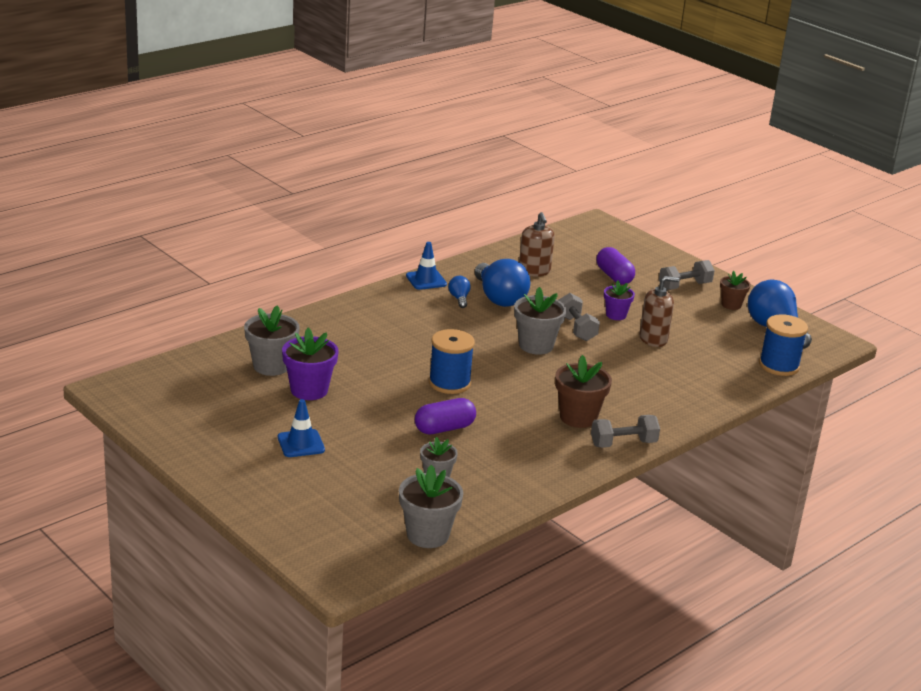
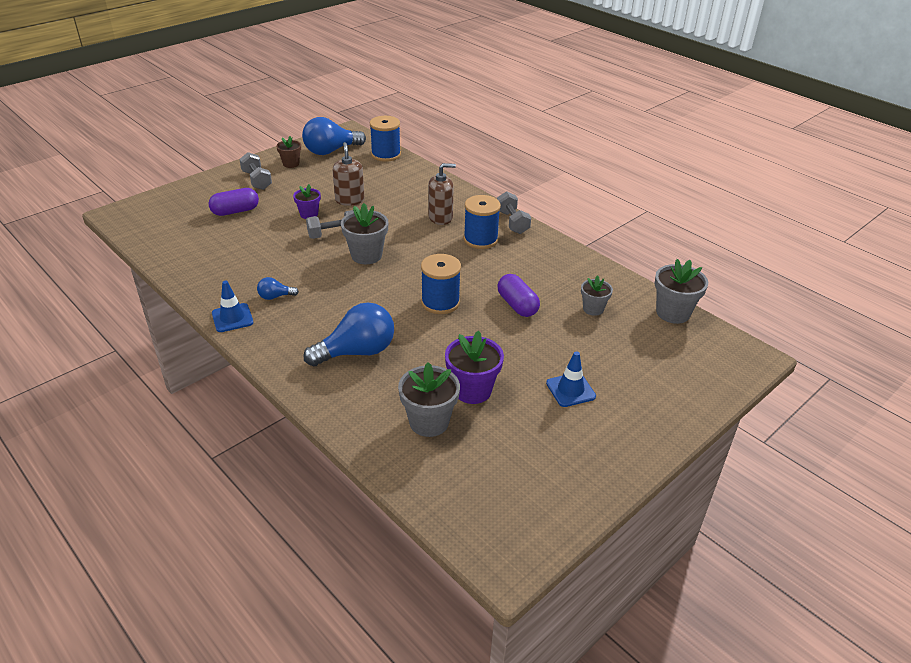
camera: 90 degrees left, 10 degrees up
blue light bulb [475,259,530,307] -> blue light bulb moved to [304,303,394,366]
brown soap dispenser [519,212,555,276] -> brown soap dispenser moved to [428,163,456,225]
brown flower pot [555,355,612,428] -> blue spool [464,195,501,249]

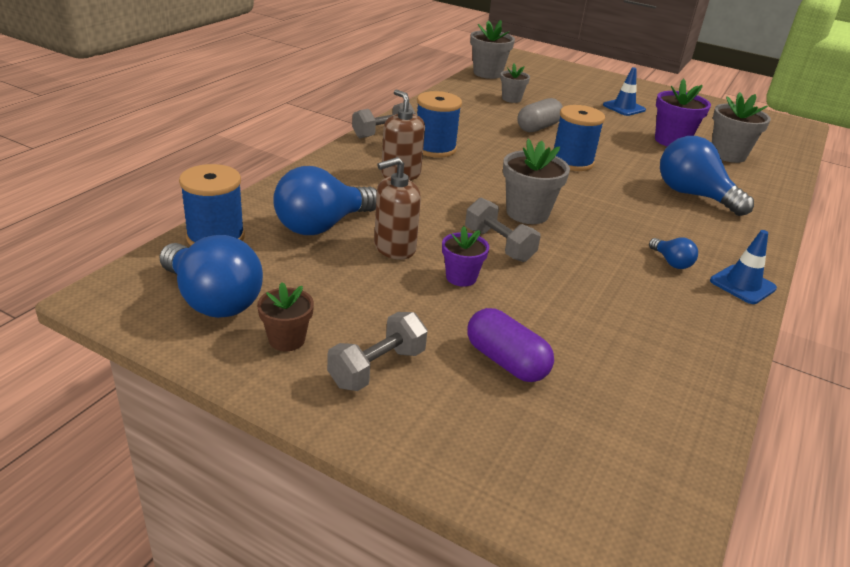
camera: 110 degrees left, 5 degrees down
purple capsule [497,274,540,317] -> grey capsule [517,98,563,132]
none -> blue light bulb [273,166,377,235]

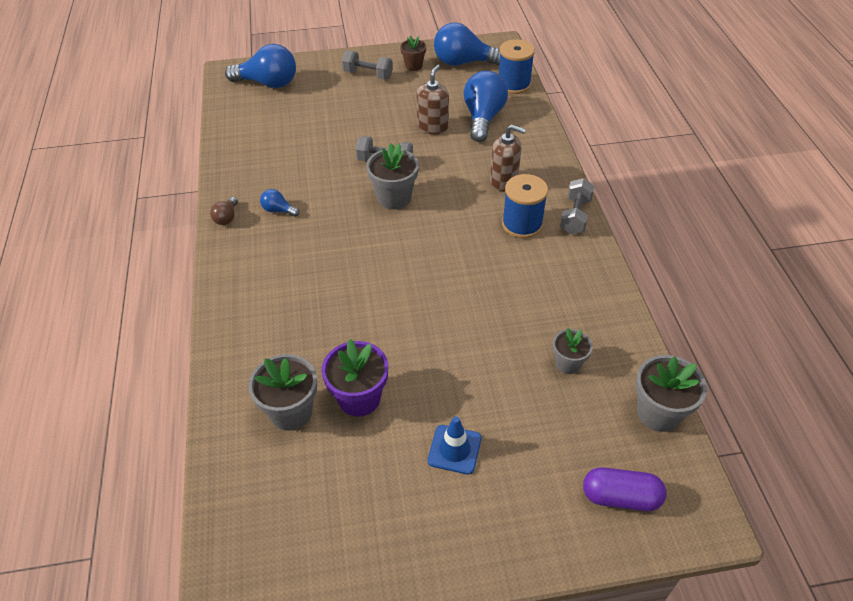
camera: 145 degrees right, 15 degrees up
grey dumbbell [327,312,428,391] -> grey dumbbell turned 75 degrees counterclockwise [342,50,393,79]
purple flower pot [442,226,489,287] -> none
purple capsule [467,308,554,382] -> purple capsule moved to [583,467,667,511]
grey capsule [517,98,563,132] -> none
blue spool [554,105,605,171] -> none
blue light bulb [660,136,754,216] -> blue light bulb moved to [225,44,296,88]
blue traffic cone [710,230,777,304] -> brown light bulb [210,197,238,225]

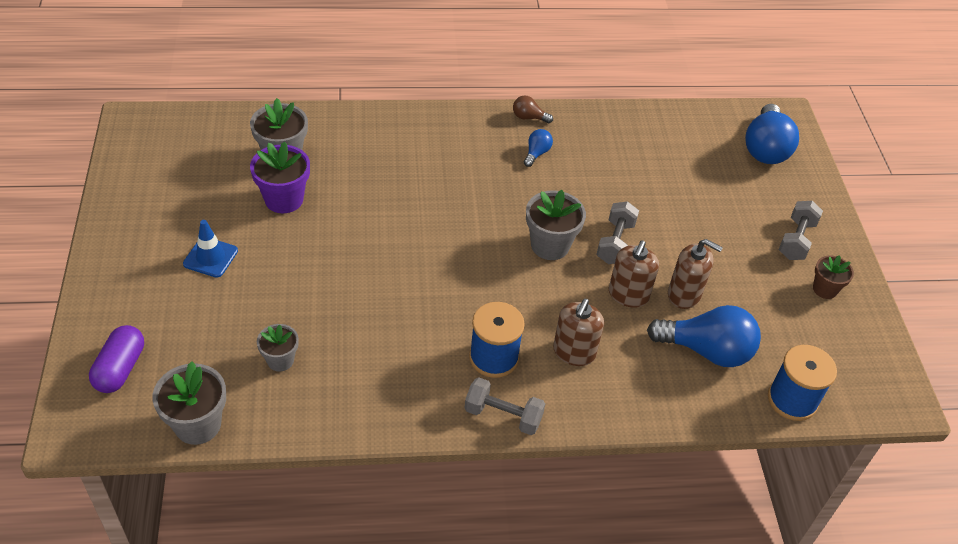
camera: 90 degrees right, 0 degrees up
blue light bulb [434,23,500,66] -> none
none -> brown soap dispenser [609,240,659,308]

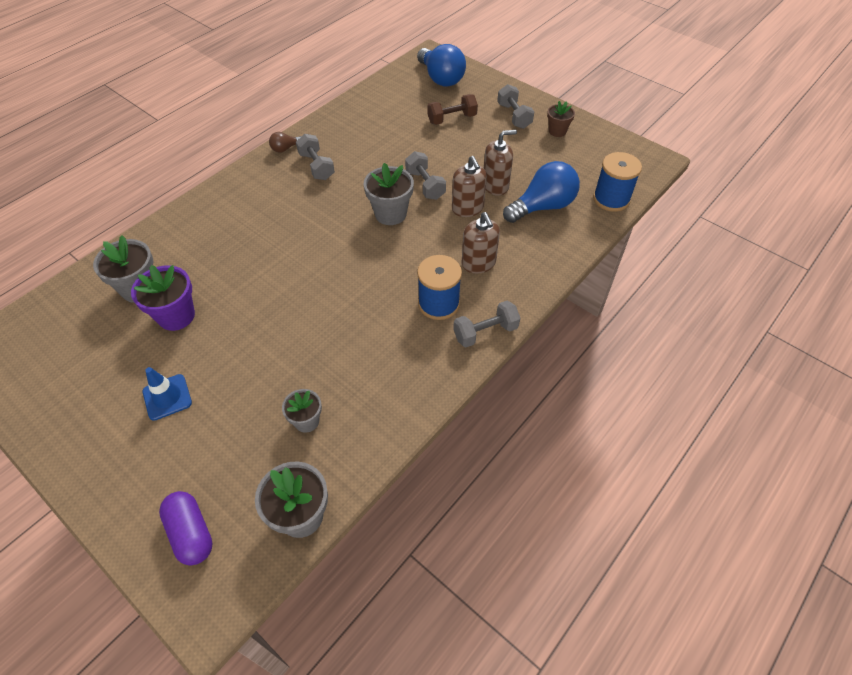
camera: 40 degrees left, 5 degrees up
blue light bulb [524,129,553,167] -> grey dumbbell [296,134,335,180]
none -> brown dumbbell [427,94,478,125]

